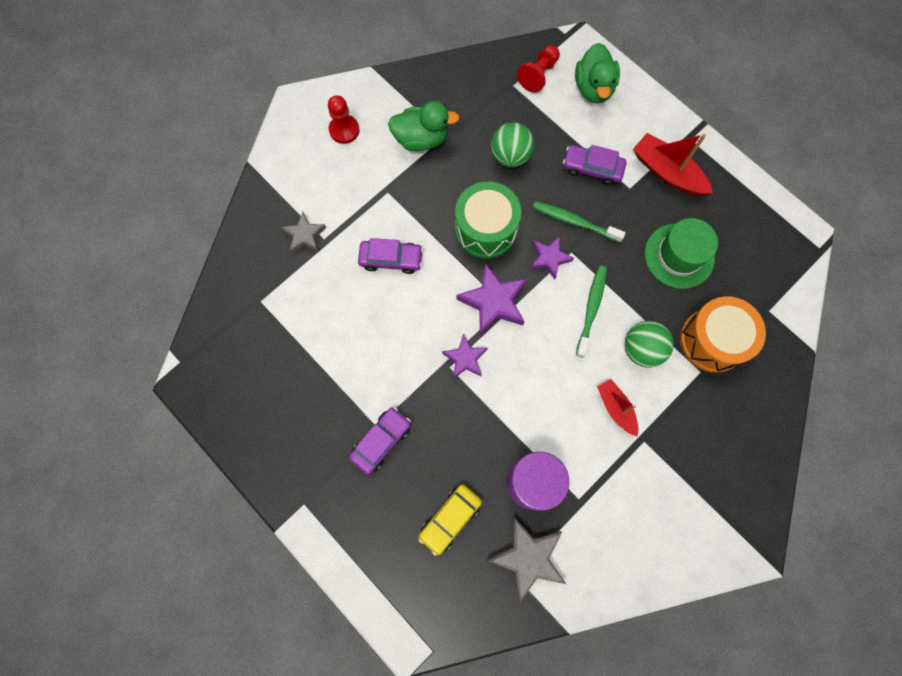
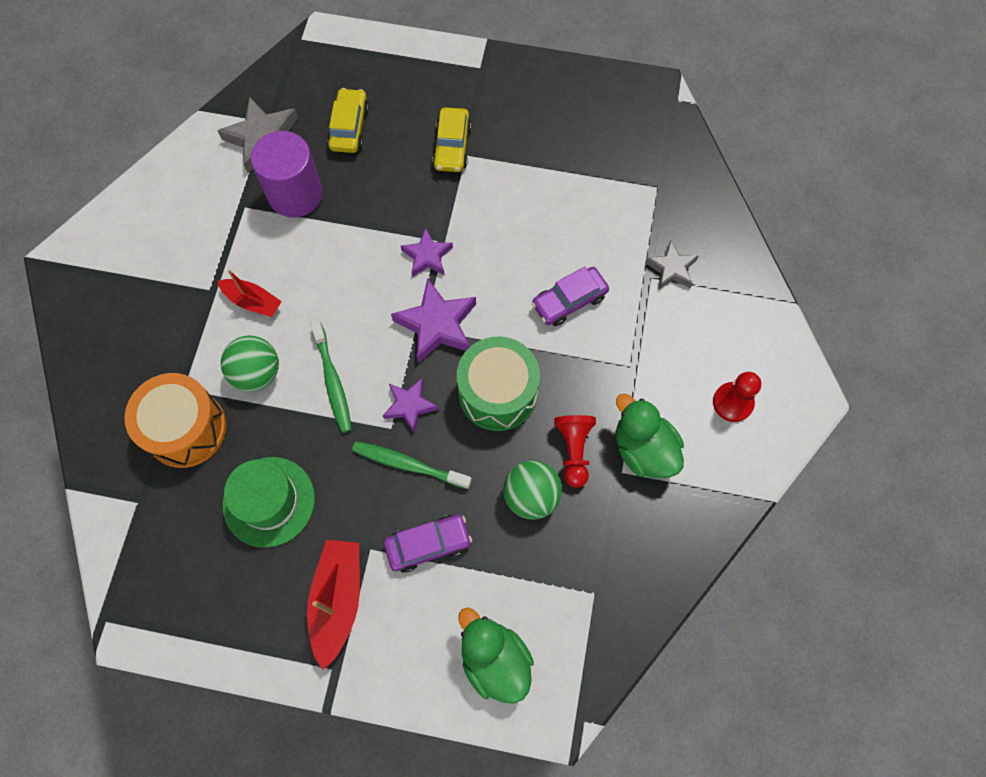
camera: 145 degrees right, 5 degrees down
purple car [349,407,411,475] -> yellow car [432,107,471,172]
green duck [388,101,460,152] -> green duck turned 90 degrees clockwise [616,394,684,478]
red pawn [517,45,560,93] -> red pawn moved to [554,415,596,488]
green toothbrush [533,201,626,242] -> green toothbrush turned 150 degrees counterclockwise [352,441,472,489]
red boat [633,133,713,195] -> red boat turned 90 degrees counterclockwise [307,540,360,670]

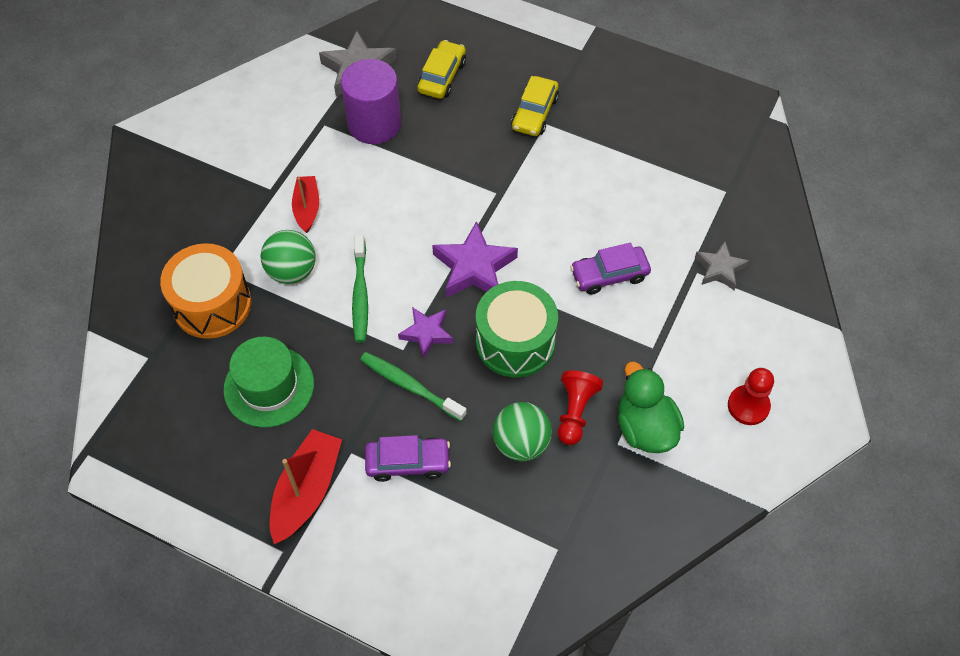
camera: 15 degrees right, 10 degrees down
red boat [217,270,282,317] -> red boat turned 135 degrees counterclockwise [292,176,319,233]
purple star [401,228,453,277] -> none
green duck [459,607,534,704] -> none

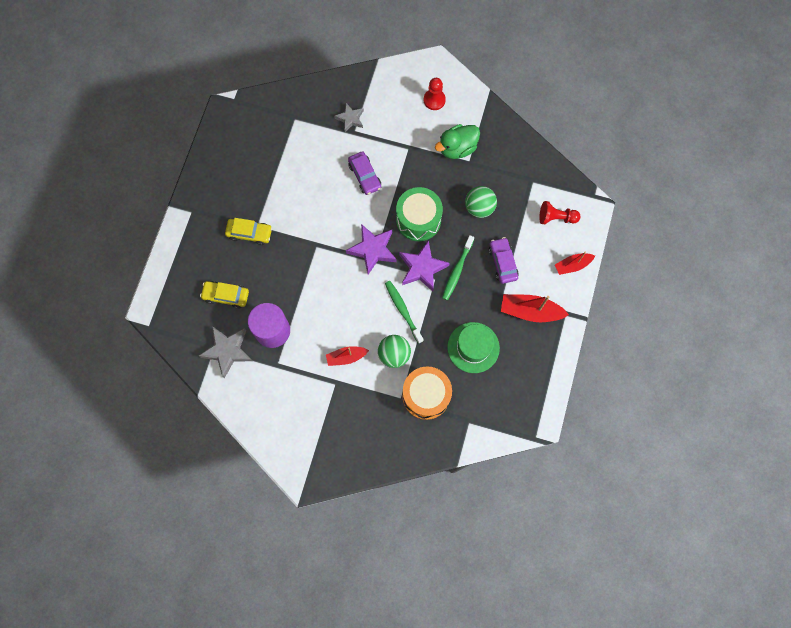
camera: 100 degrees left, 15 degrees up
green toothbrush [352,235,368,342] -> green toothbrush turned 105 degrees counterclockwise [385,281,424,344]
purple star [398,307,453,358] -> purple star [399,240,450,292], size x1.61
red pawn [558,370,603,445] -> red pawn moved to [539,201,581,224]
none -> red boat [555,252,595,275]

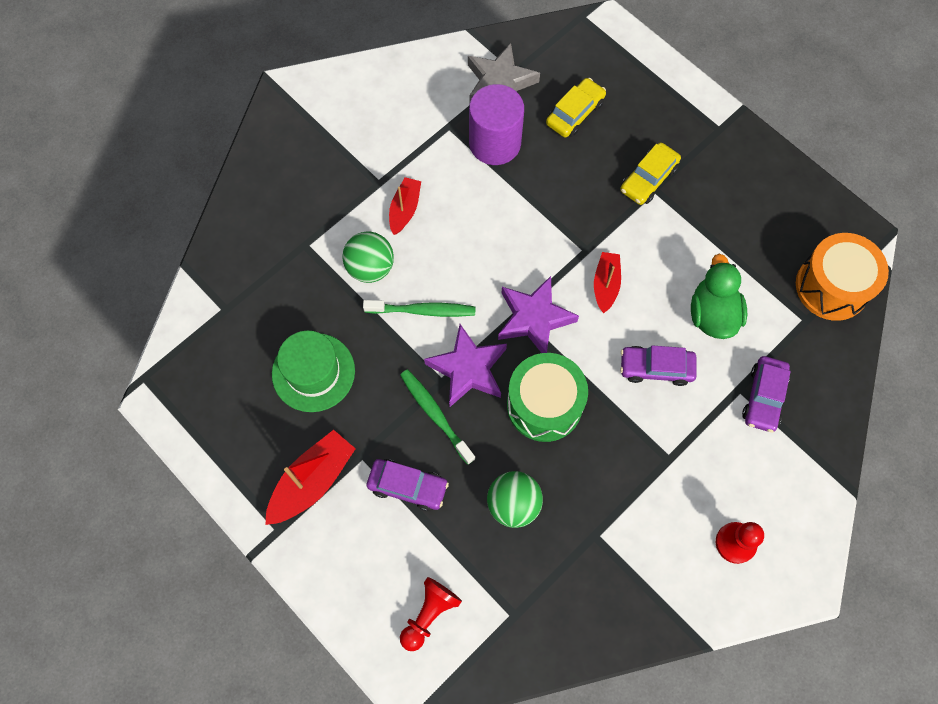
camera: 120 degrees right, 5 degrees down
grey star [334,103,364,132] -> purple car [742,356,791,432]
orange drum [402,366,452,420] -> orange drum moved to [796,233,889,321]
green duck [435,124,480,159] -> green duck moved to [691,254,747,339]
red boat [555,252,595,275] -> red boat moved to [594,252,621,314]

